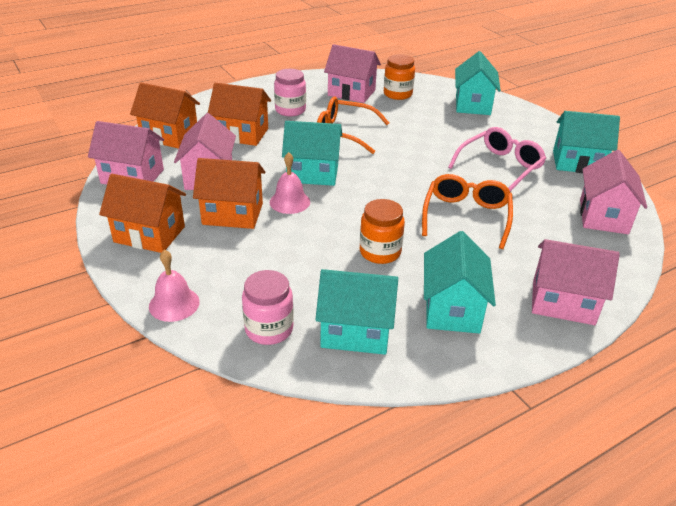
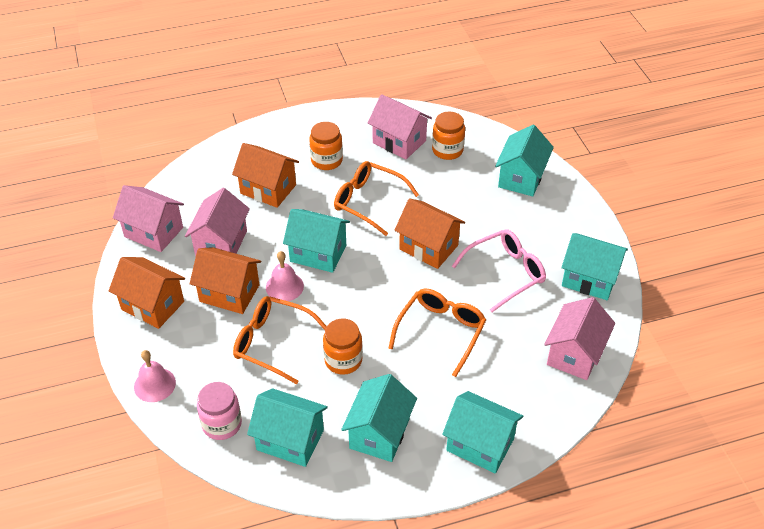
camera: 15 degrees right, 10 degrees up
orange house [130,83,200,149] -> orange house moved to [395,198,465,269]
pink jar [274,69,306,116] -> orange jar [309,122,343,170]
pink house [532,239,620,325] -> turquoise house [442,391,523,473]
none -> orange glasses [233,296,327,384]

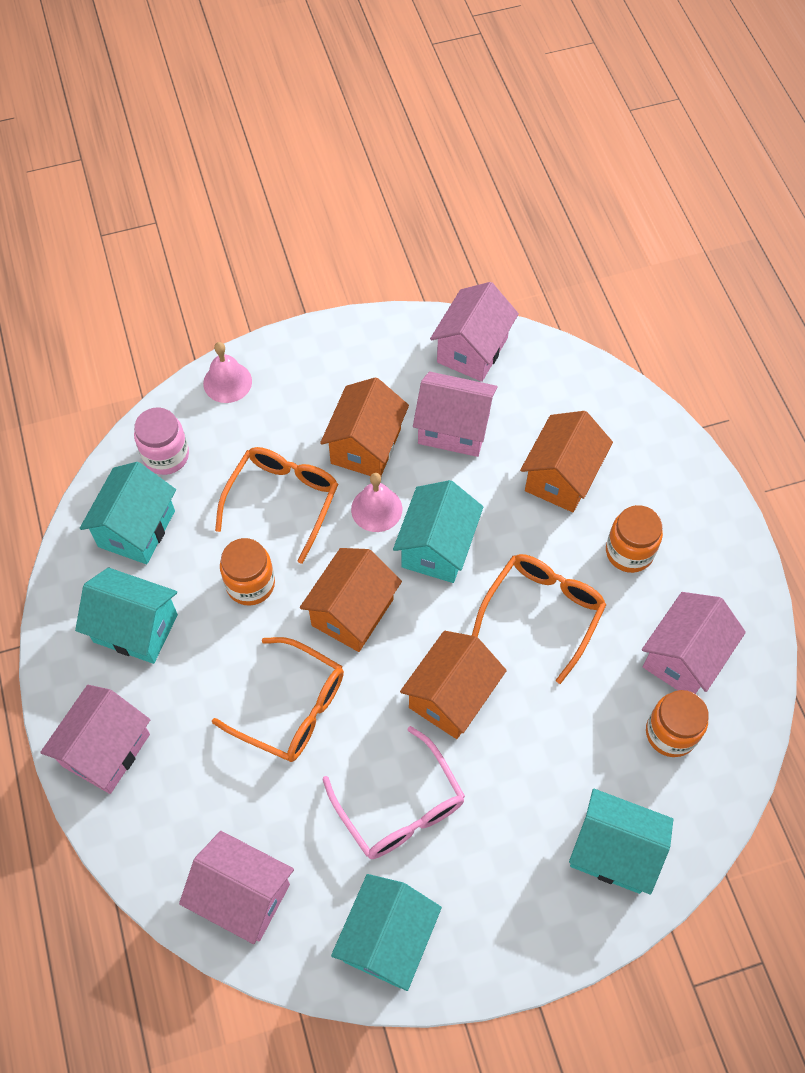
camera: 90 degrees right, 15 degrees up
orange house [109,257,185,329] -> orange house moved to [300,548,402,652]
turquoise house [442,391,523,473] -> pink house [40,685,150,794]

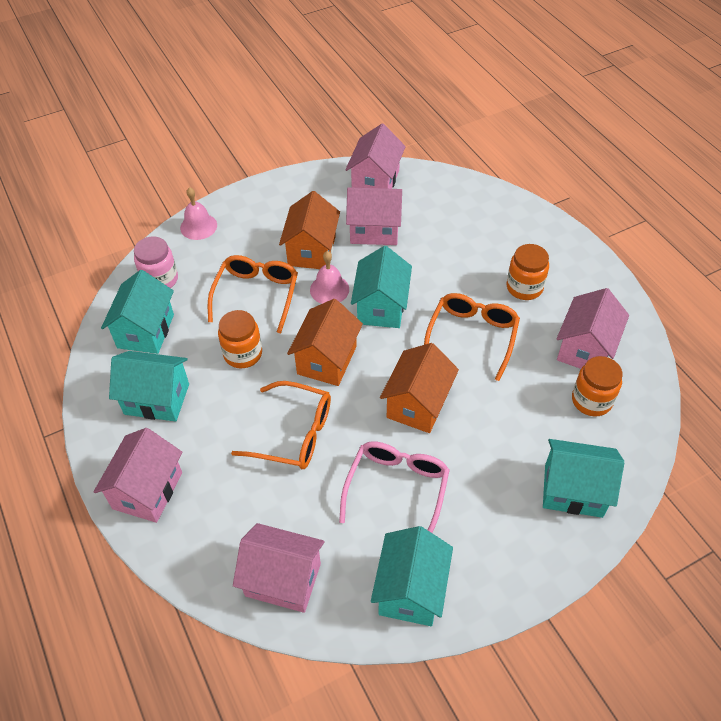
camera: 10 degrees left, 10 degrees down
pink glasses [323,726,465,859] -> pink glasses turned 120 degrees counterclockwise [339,441,450,533]
orange house [520,411,613,512] -> none

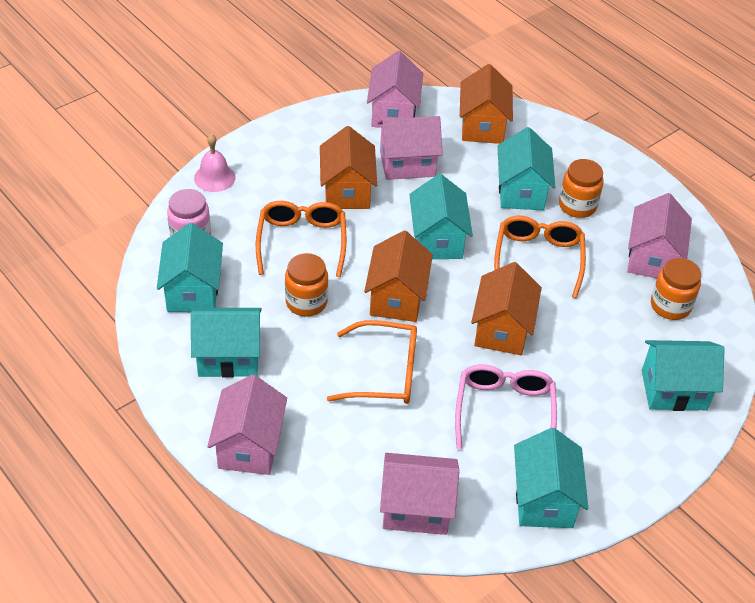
camera: 15 degrees left, 5 degrees down
pink bell [310,251,349,304] -> none
none -> orange house [460,64,513,144]
none -> turquoise house [498,127,555,210]

